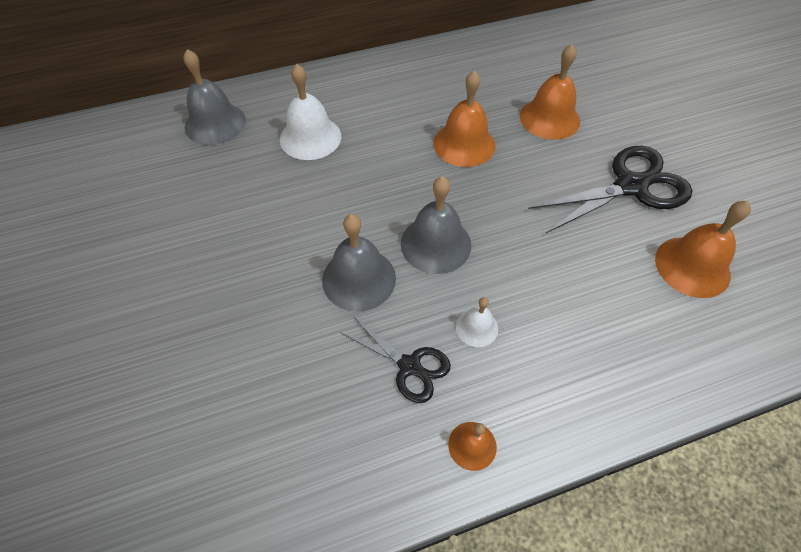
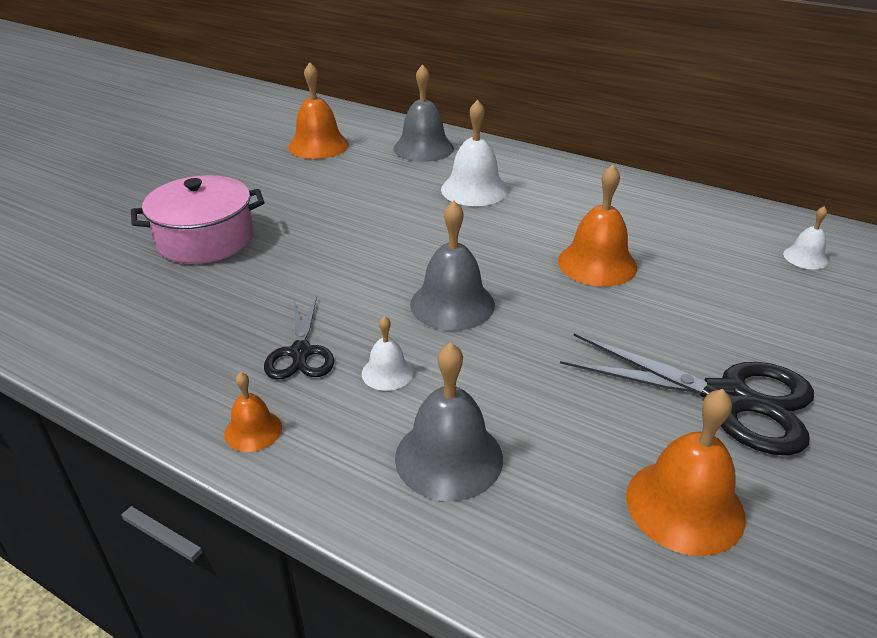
camera: 50 degrees right, 20 degrees down
grey bell [322,214,396,312] -> grey bell moved to [395,342,503,501]
orange bell [520,44,580,140] -> orange bell moved to [288,62,349,159]
none -> pink pot [131,175,264,264]
none -> white bell [783,206,829,269]

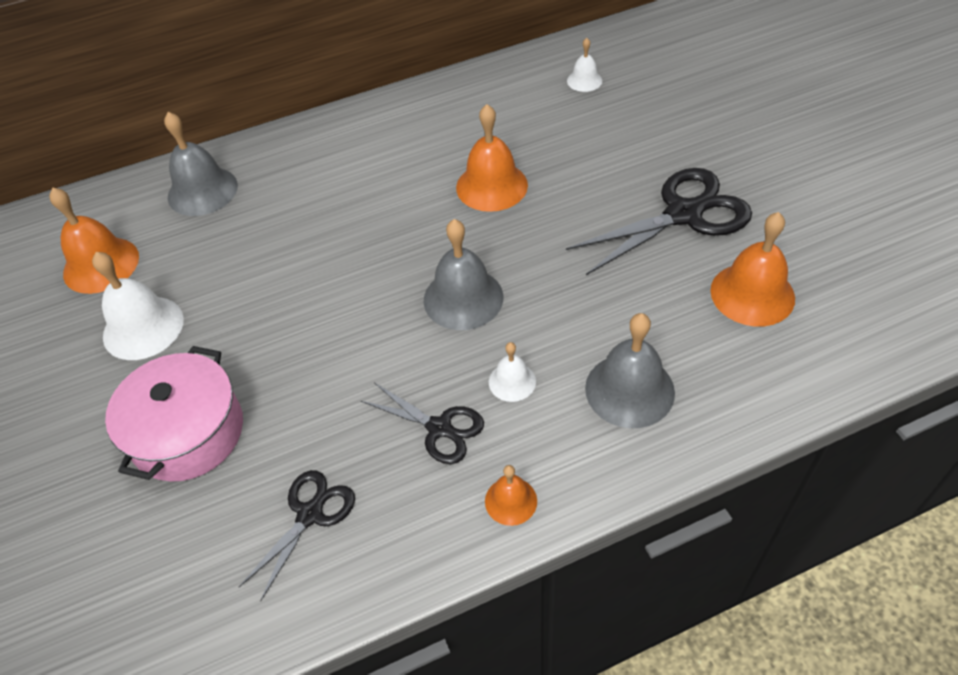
camera: 50 degrees left, 15 degrees up
white bell [441,100,508,206] -> white bell moved to [92,252,184,360]
none -> black scissors [239,470,355,601]

